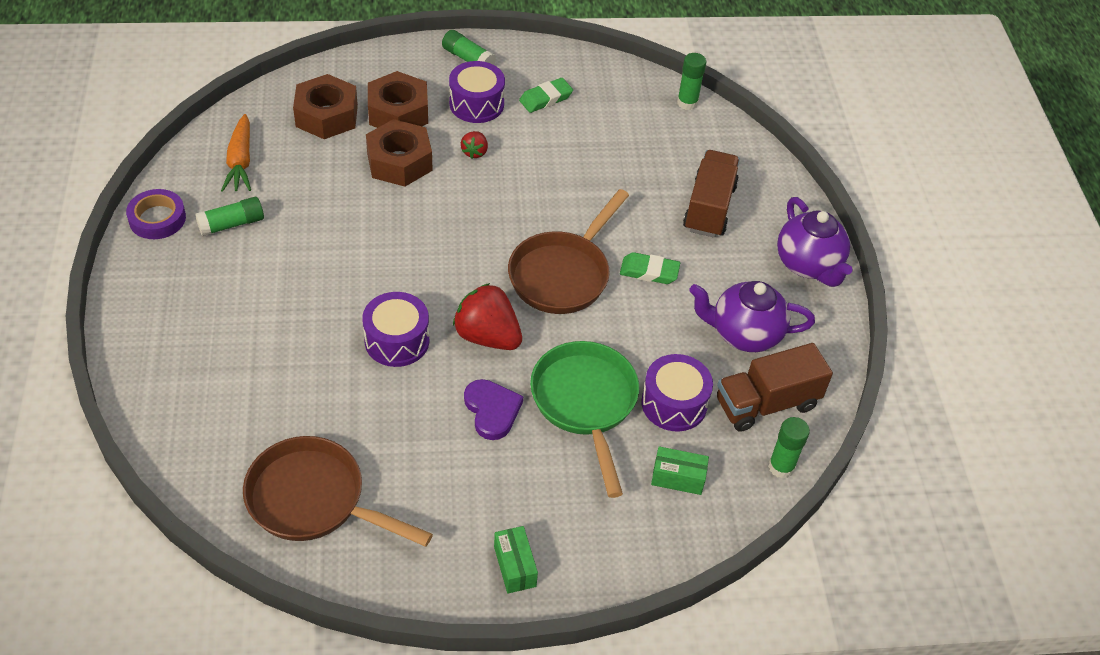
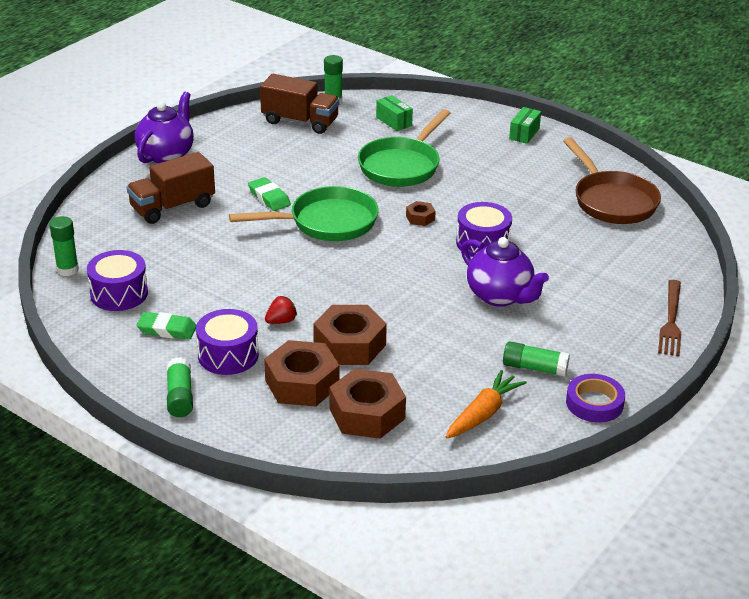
camera: 135 degrees left, 15 degrees down
red strawberry [453,283,522,350] -> brown nut [406,201,436,226]
purple heart [464,379,523,440] -> none
brown pan [508,189,629,314] -> green pan [229,186,379,241]
purple drum [641,354,713,431] -> purple drum moved to [87,250,148,311]
purple teapot [689,281,815,352] -> purple teapot moved to [461,237,549,307]
none -> brown fork [658,280,681,356]

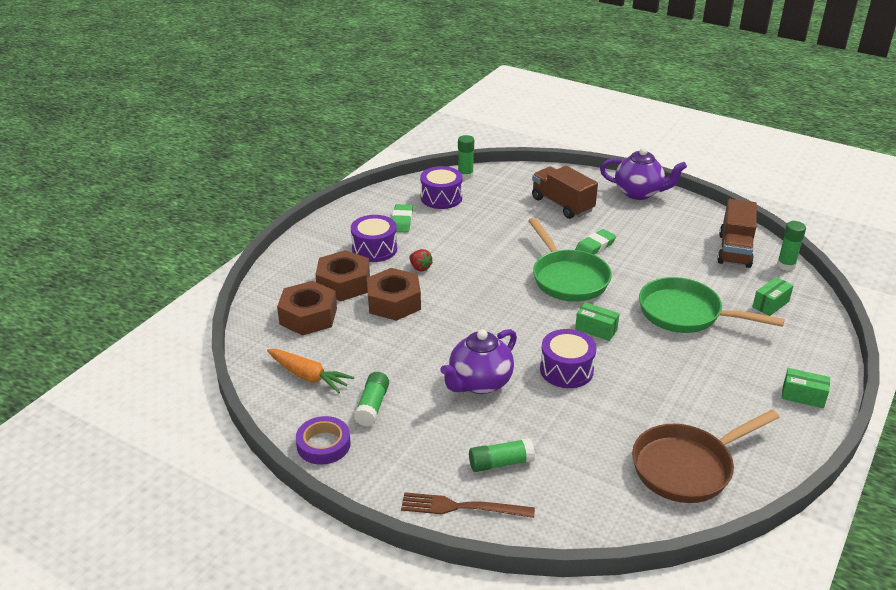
camera: 85 degrees right, 0 degrees up
green glue stick [167,357,193,417] -> green glue stick moved to [469,438,535,472]
brown nut [406,201,436,226] -> green box [575,302,620,341]

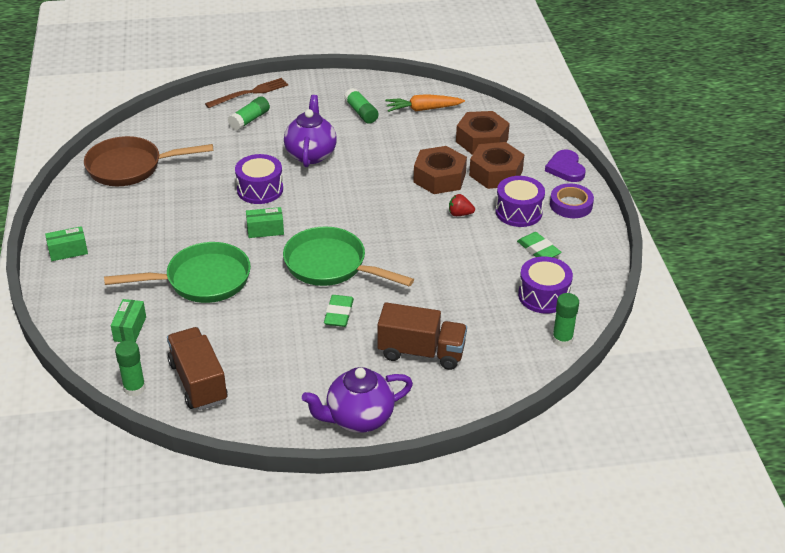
camera: 140 degrees right, 5 degrees up
purple tape [296,416,351,465] -> purple tape moved to [550,183,594,218]
brown pan [632,410,780,503] -> brown pan turned 120 degrees counterclockwise [84,136,213,186]
none -> purple heart [545,150,586,182]

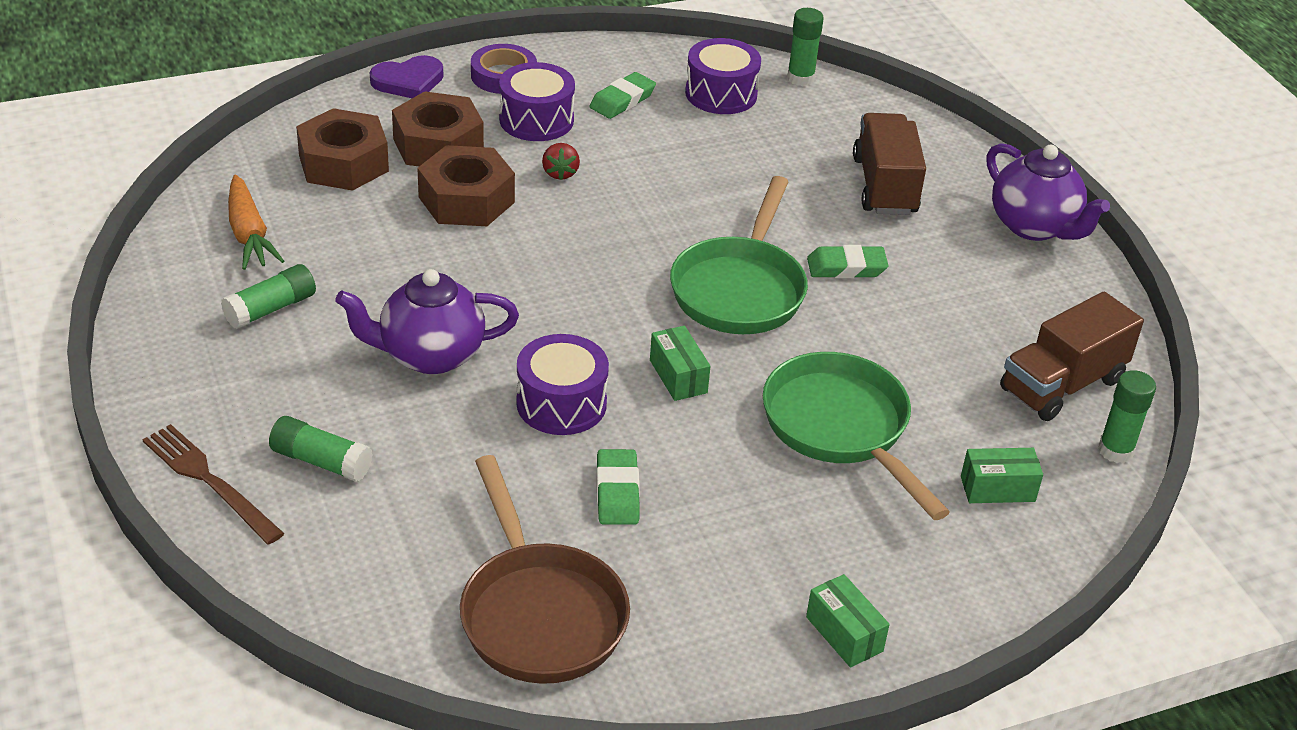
camera: 105 degrees left, 0 degrees up
none -> green eraser [596,449,640,525]

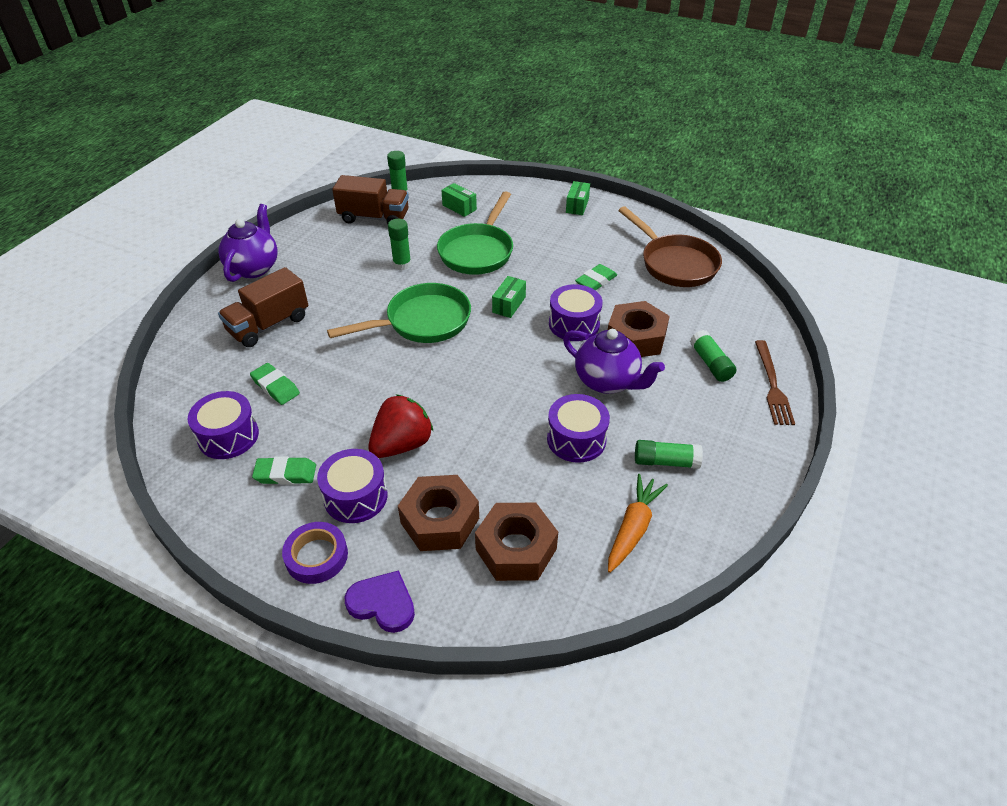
camera: 130 degrees left, 5 degrees up
brown nut [417,145,515,226] -> brown nut moved to [608,301,670,357]
brown pan [460,455,630,684] -> brown pan turned 120 degrees clockwise [618,206,722,287]
red strawberry [542,143,580,180] -> red strawberry [369,394,433,458], size x2.00
green glue stick [787,8,824,86] -> green glue stick moved to [388,219,411,270]
green eraser [807,245,888,278] -> green eraser moved to [250,363,300,405]
none -> purple drum [547,394,610,463]

